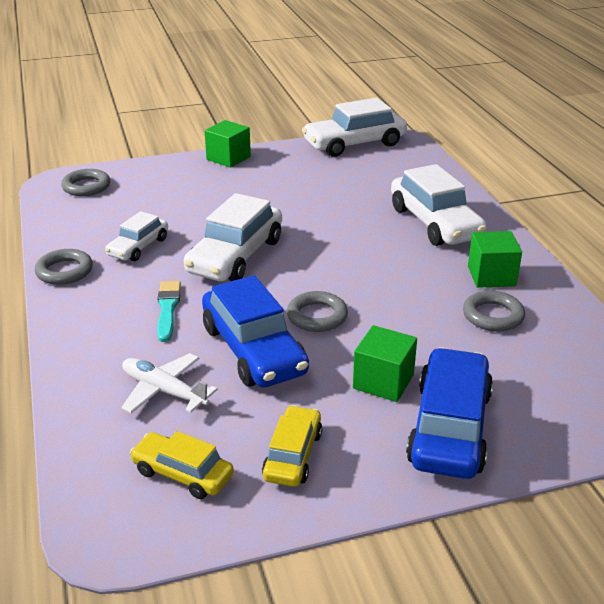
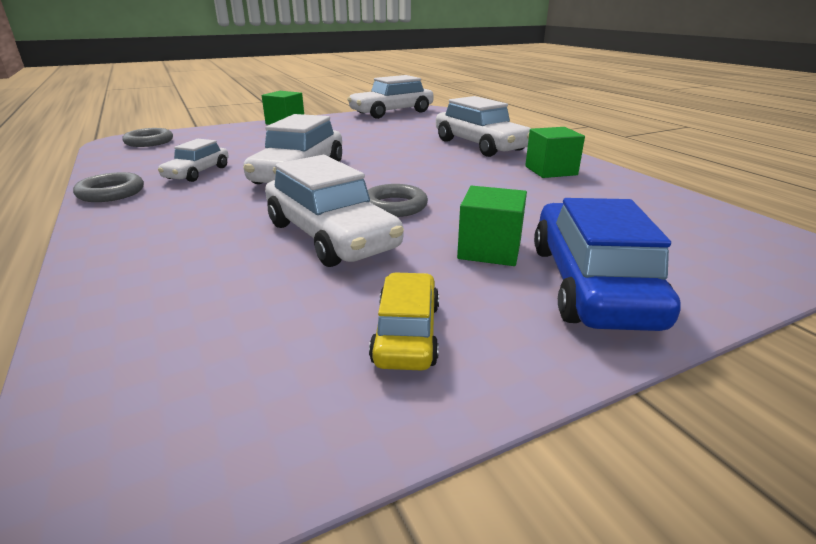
camera: 10 degrees left, 5 degrees down
white plane [121,353,218,413] -> none
yellow car [130,431,234,499] -> none
turquoise brush [157,281,181,342] -> none
blue car [202,275,309,387] -> white car [265,155,404,267]
grey ring [463,291,525,331] -> none

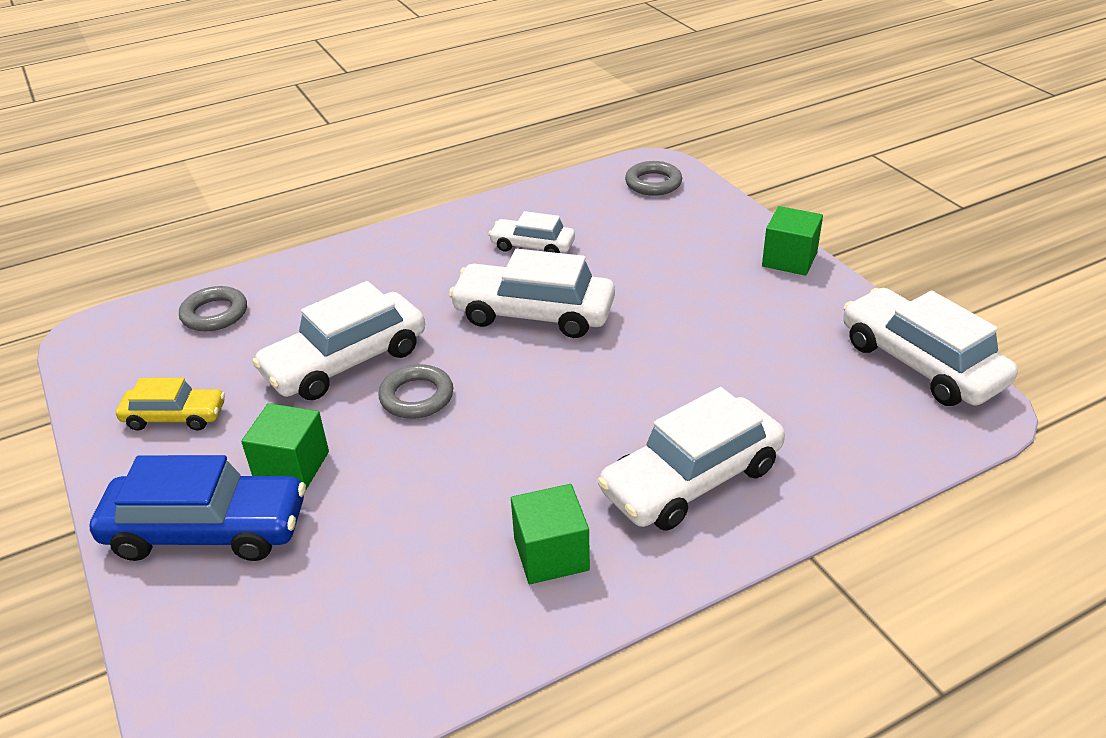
camera: 90 degrees right, 10 degrees up
grey ring [73,172,144,202] -> grey ring moved to [179,286,247,331]

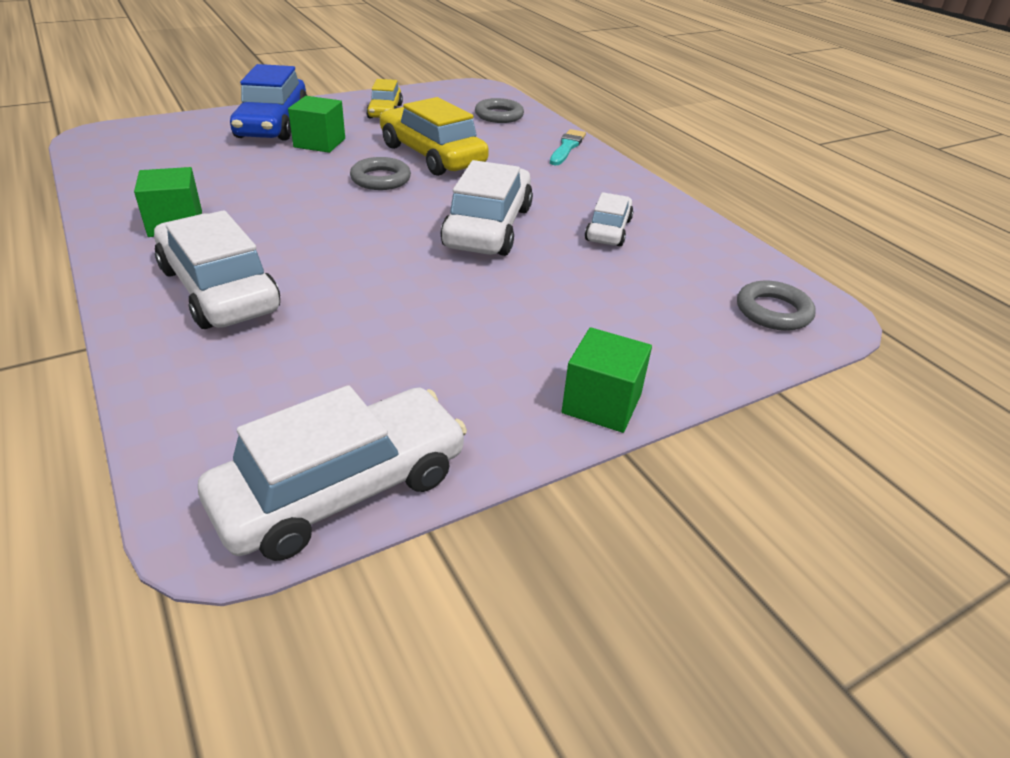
camera: 85 degrees right, 0 degrees up
white car [252,281,425,400] -> yellow car [380,97,489,176]
none -> turquoise brush [550,129,586,165]

